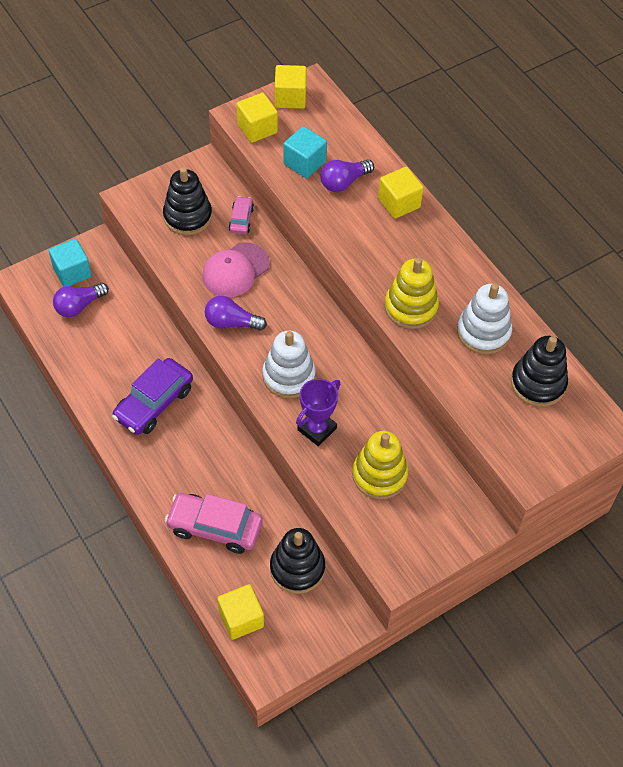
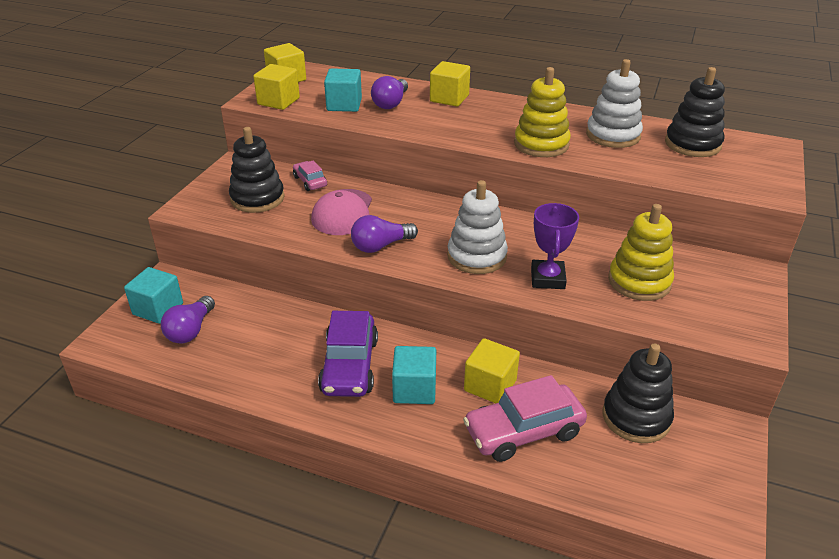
camera: 35 degrees left, 20 degrees down
yellow cube [217,584,264,640] -> yellow cube moved to [464,338,520,403]
none -> turquoise cube [392,346,436,404]

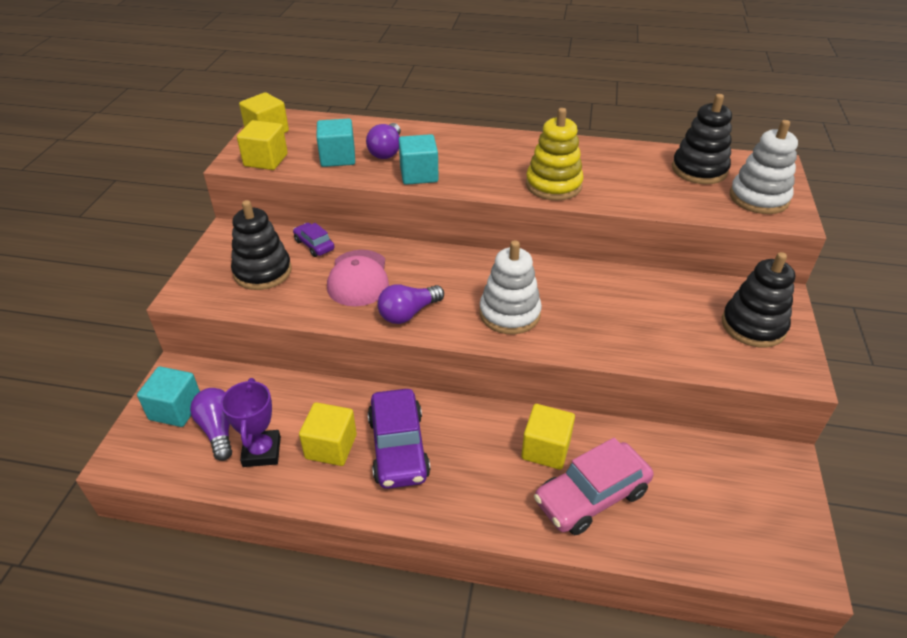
camera: 10 degrees left, 5 degrees up
purple light bulb [161,296,215,344] -> purple light bulb turned 150 degrees clockwise [190,388,232,461]
pink car [293,160,327,191] -> purple car [293,223,334,257]
turquoise cube [392,346,436,404] -> turquoise cube moved to [399,134,439,185]
yellow cube [430,61,470,107] -> yellow cube moved to [299,402,357,466]
purple trophy [531,203,579,289] -> purple trophy moved to [221,378,281,467]
white stacking toy [586,59,643,148] -> white stacking toy moved to [730,120,798,214]
black stacking toy [603,343,674,443] -> black stacking toy moved to [722,252,795,348]
yellow stacking toy [608,204,674,301] -> none

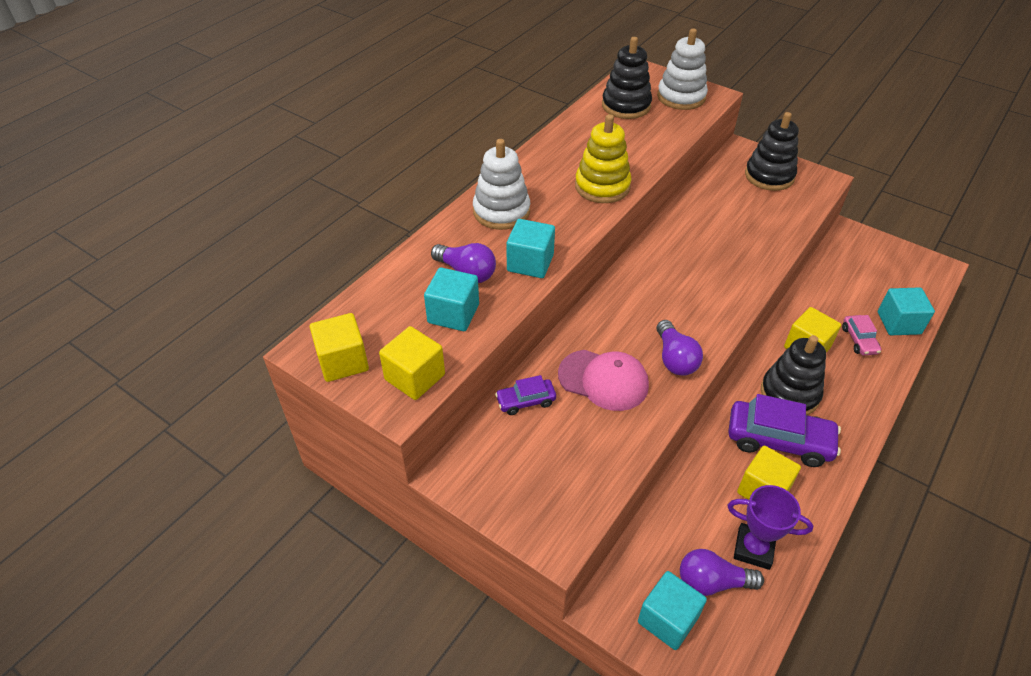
camera: 65 degrees left, 5 degrees up
black stacking toy [231,200,292,290] -> black stacking toy moved to [761,335,826,415]
white stacking toy [480,240,542,334] -> white stacking toy moved to [473,139,530,230]
pink car [534,438,653,535] -> pink car [842,315,881,355], size x0.53
none -> turquoise cube [878,287,935,335]

